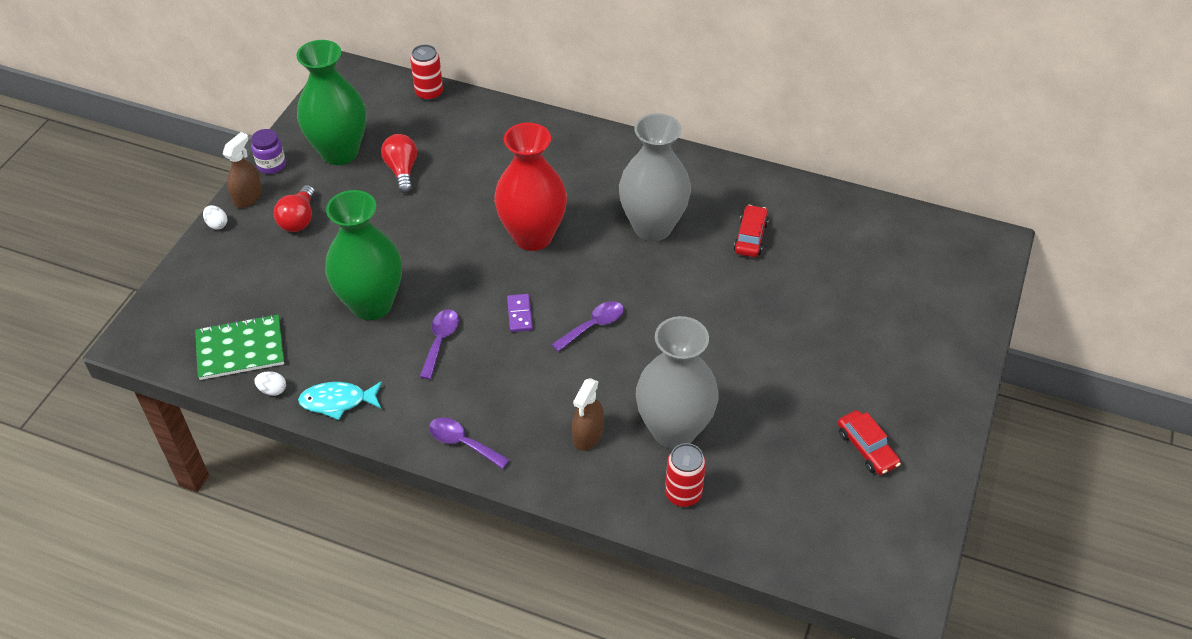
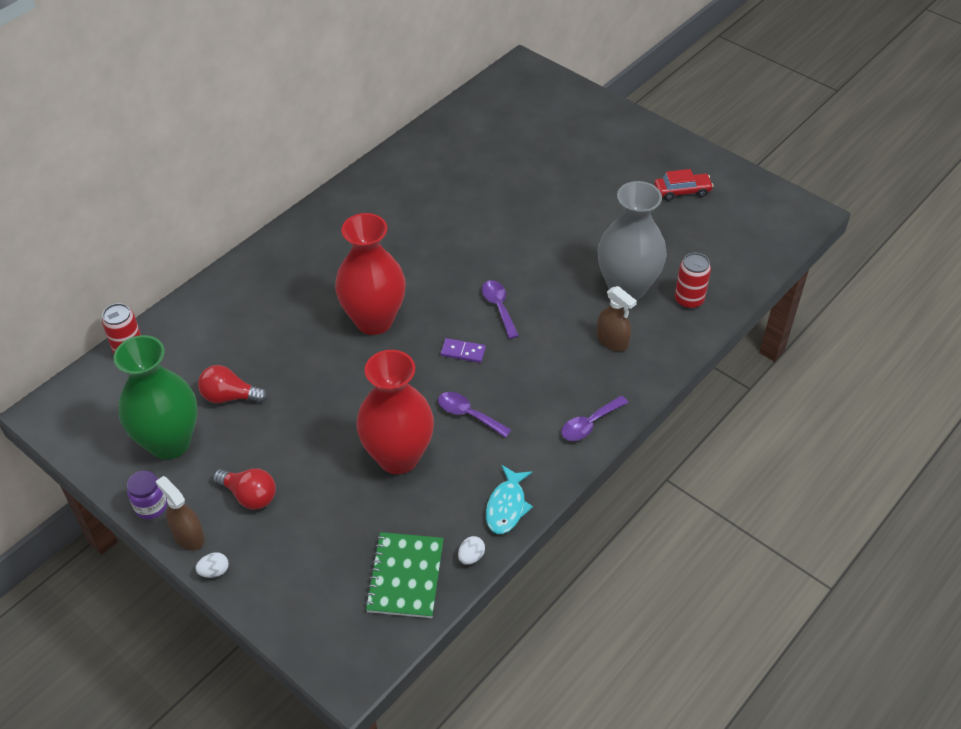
camera: 70 degrees left, 0 degrees up
green vase [325,190,402,320] -> red vase [356,350,434,474]
grey vase [619,113,691,241] -> none
red car [734,205,769,257] -> none

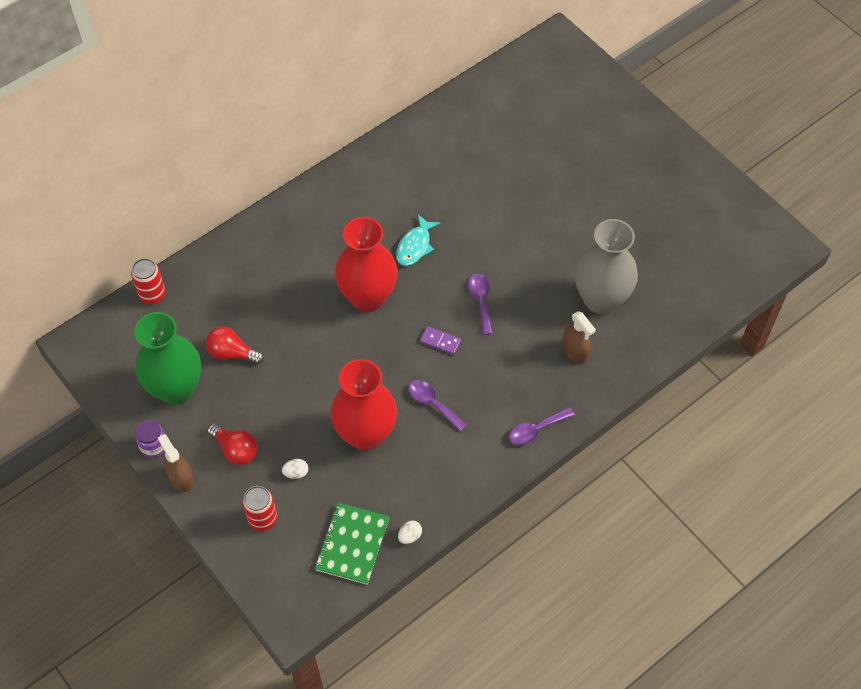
camera: 10 degrees right, 10 degrees up
white egg [195,552,229,578] -> white egg moved to [282,459,308,479]
turquoise fish [486,465,533,534] -> turquoise fish moved to [396,214,440,266]
red car [654,169,714,201] -> none
red can [675,253,711,309] -> red can moved to [242,486,277,531]

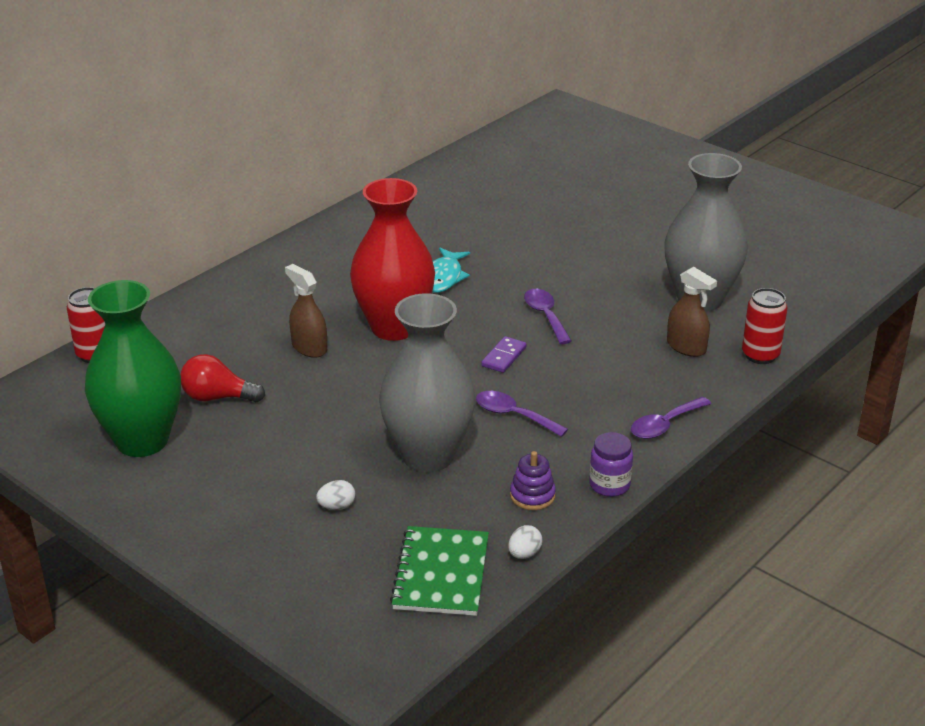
camera: 10 degrees left, 25 degrees down
purple jar [135,420,165,458] -> purple jar moved to [589,432,633,497]
brown spray bottle [158,434,194,492] -> brown spray bottle moved to [285,264,327,358]
red light bulb [207,423,258,465] -> none
red can [242,486,277,531] -> red can moved to [742,288,787,364]
red vase [331,359,397,451] -> grey vase [379,293,475,472]
purple domino [420,326,461,355] -> purple domino turned 75 degrees counterclockwise [481,336,527,373]
none -> purple stacking toy [510,451,556,510]

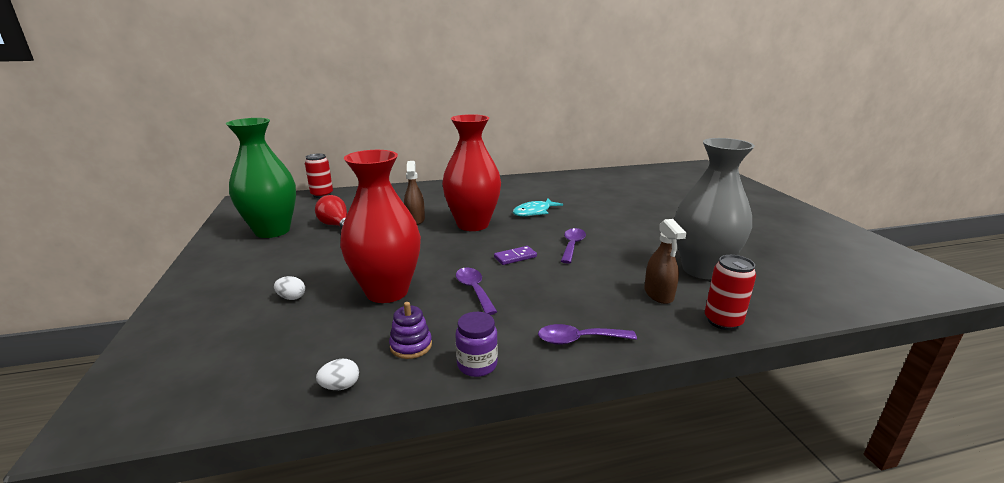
camera: 35 degrees right, 10 degrees down
grey vase [379,293,475,472] -> red vase [340,150,421,303]
green notebook [390,526,489,616] -> none

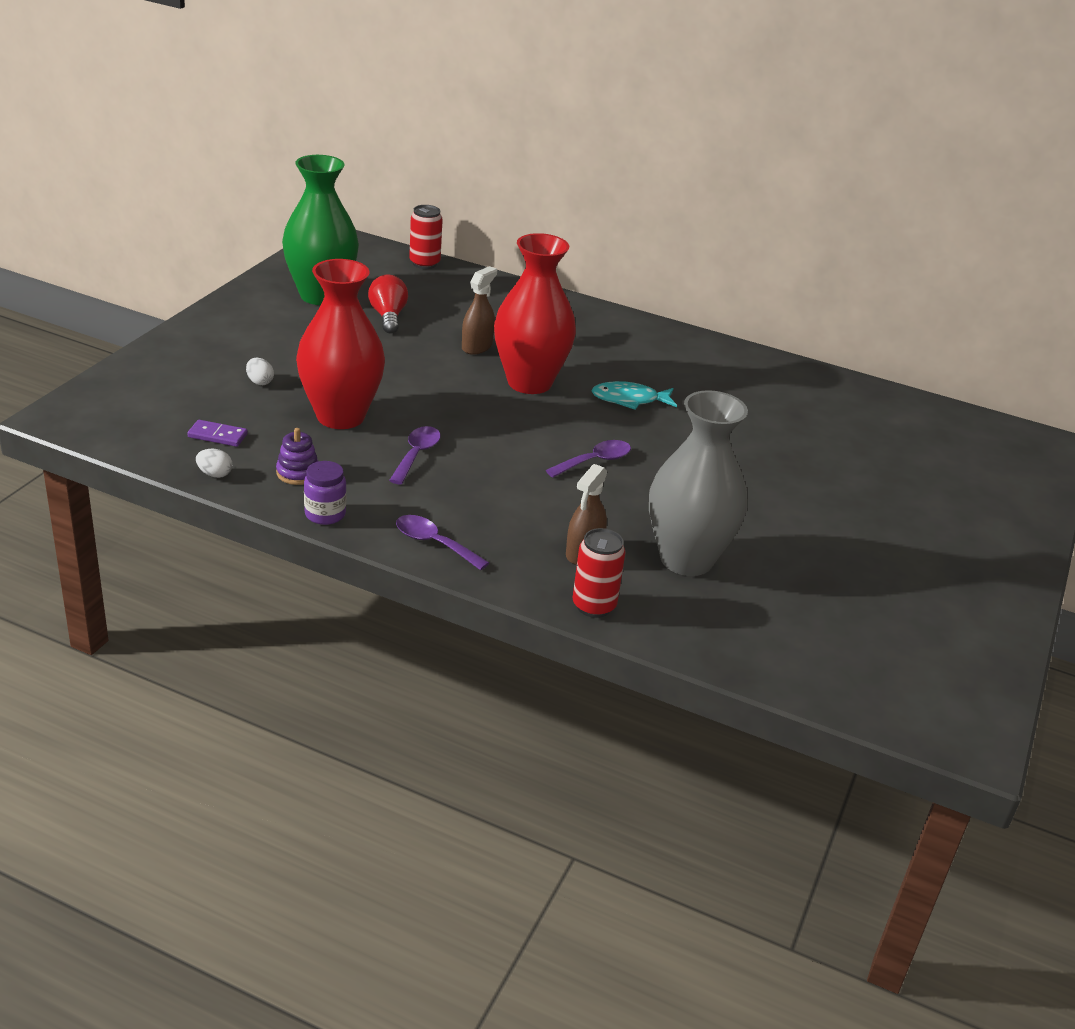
camera: 35 degrees right, 10 degrees up
purple domino [494,246,537,265] -> purple domino moved to [187,420,248,447]

